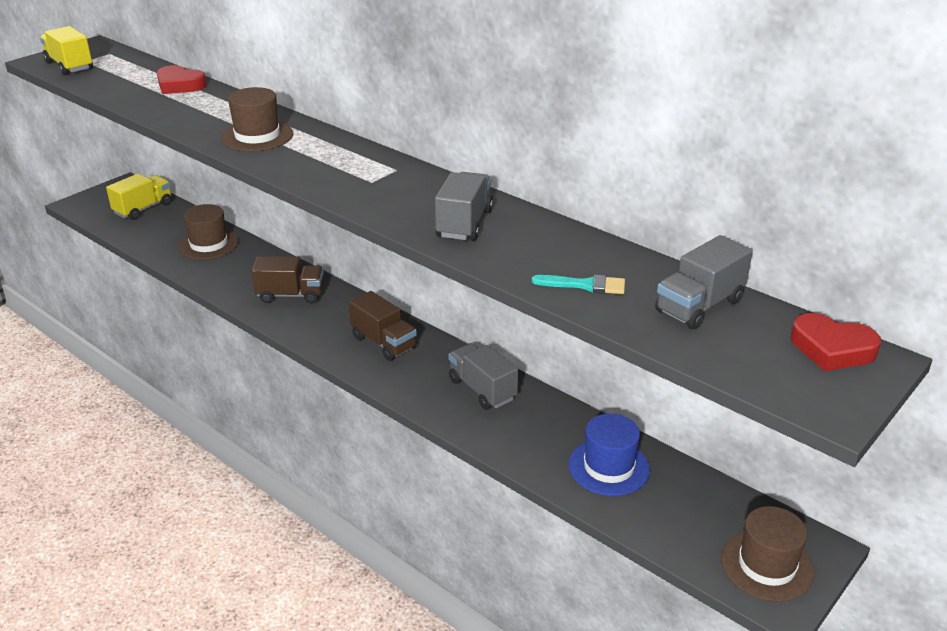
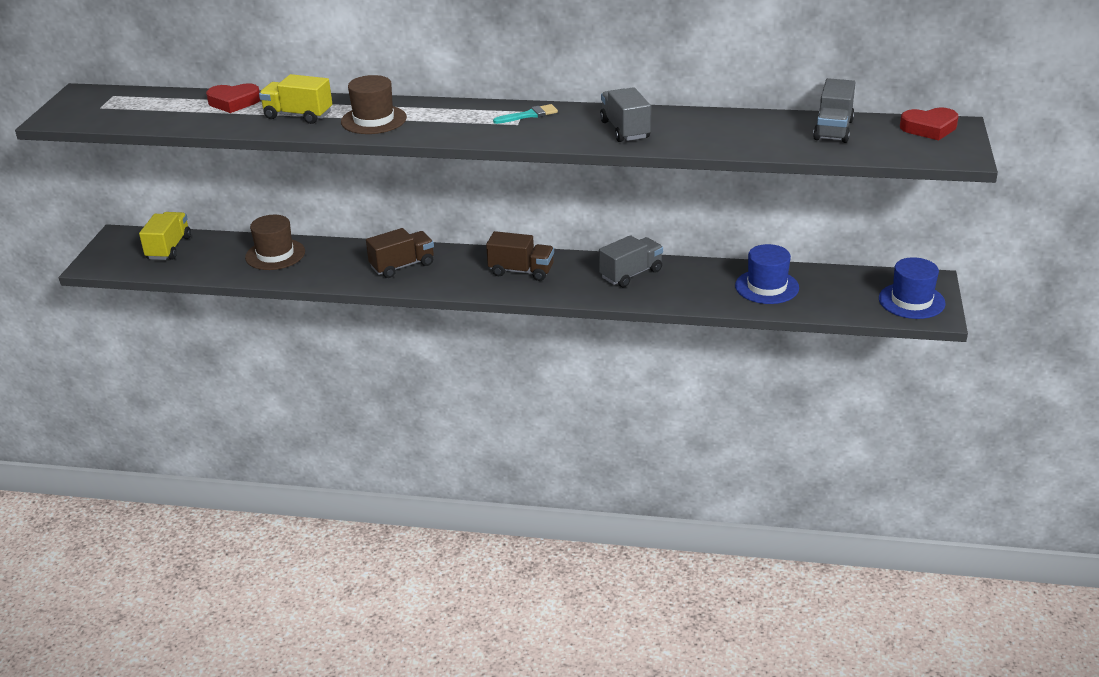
camera: 30 degrees left, 0 degrees up
yellow truck [40,26,93,75] -> yellow truck moved to [259,74,332,124]
grey truck [448,343,518,409] -> grey truck turned 120 degrees clockwise [599,235,663,287]
turquoise brush [532,275,625,294] -> turquoise brush moved to [493,104,558,124]
brown hat [721,506,814,602] -> blue hat [879,257,946,319]

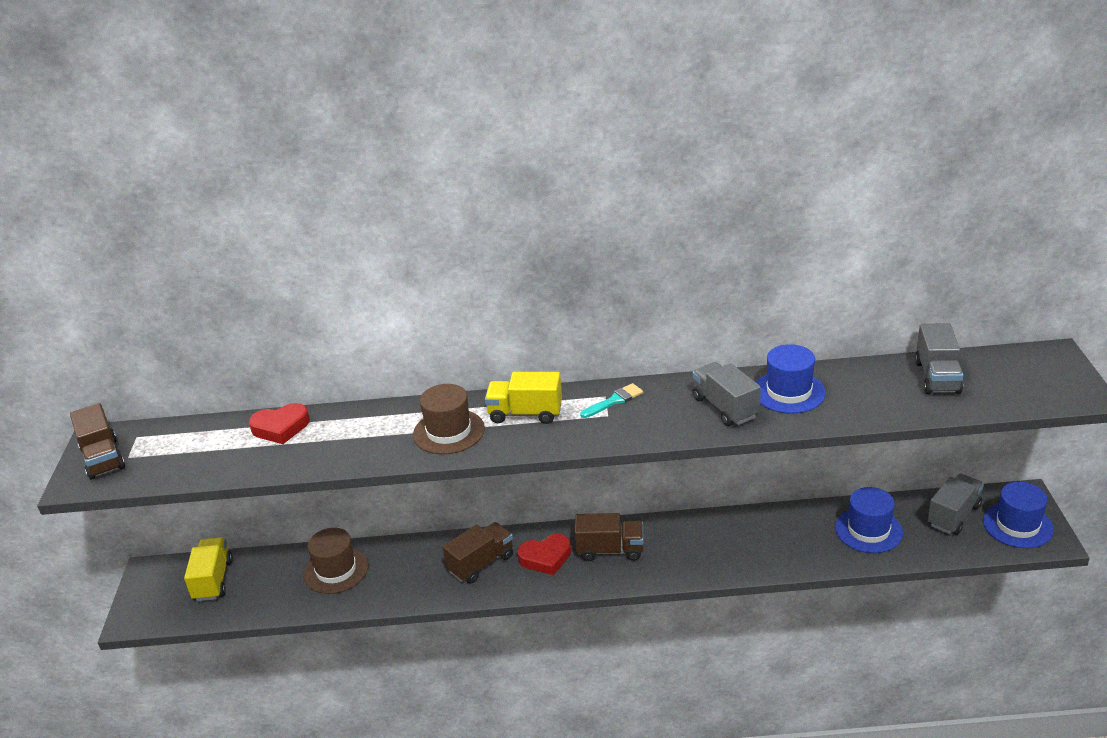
camera: 10 degrees left, 0 degrees up
yellow truck [259,74,332,124] -> yellow truck moved to [485,372,562,424]
grey truck [599,235,663,287] -> grey truck moved to [928,474,984,535]
red heart [900,108,959,140] -> red heart moved to [517,534,571,575]
none -> brown truck [70,403,125,480]
none -> blue hat [756,344,826,414]

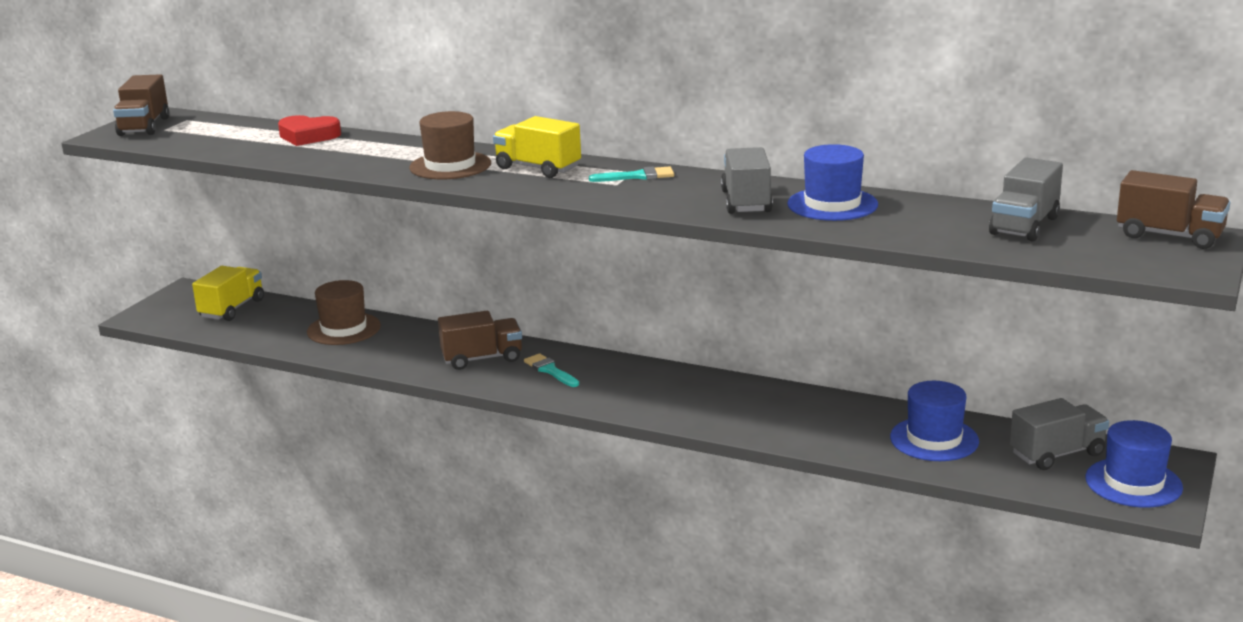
camera: 25 degrees right, 10 degrees down
red heart [517,534,571,575] -> turquoise brush [524,353,579,387]
brown truck [574,513,644,561] -> brown truck moved to [1117,170,1231,249]

